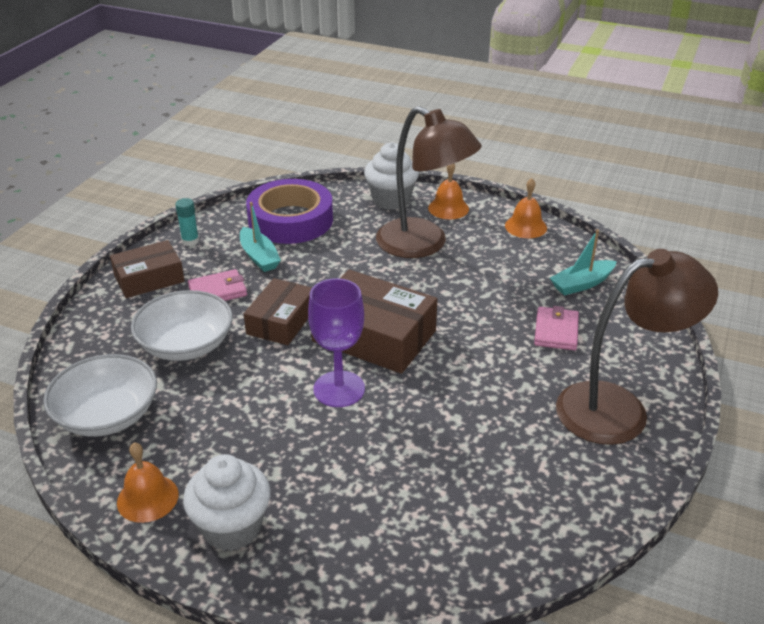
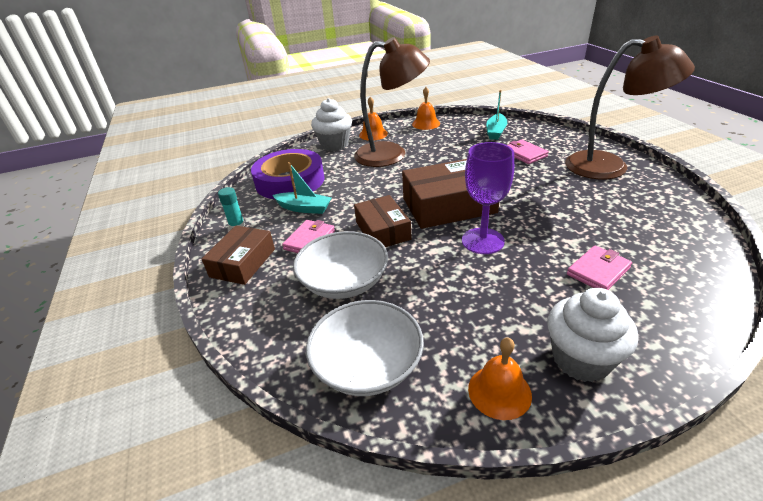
camera: 40 degrees left, 0 degrees up
brown lamp [556,249,718,445] -> brown lamp turned 75 degrees clockwise [565,35,695,179]
none -> pink wallet [567,246,632,290]

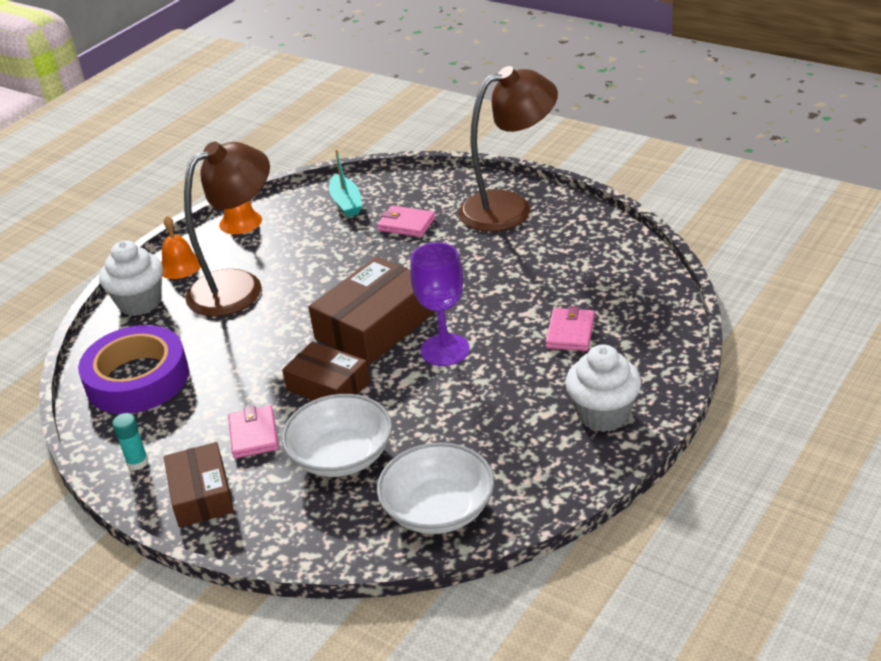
camera: 35 degrees left, 0 degrees up
turquoise boat [272,162,332,214] -> none
orange bell [468,337,532,420] -> none

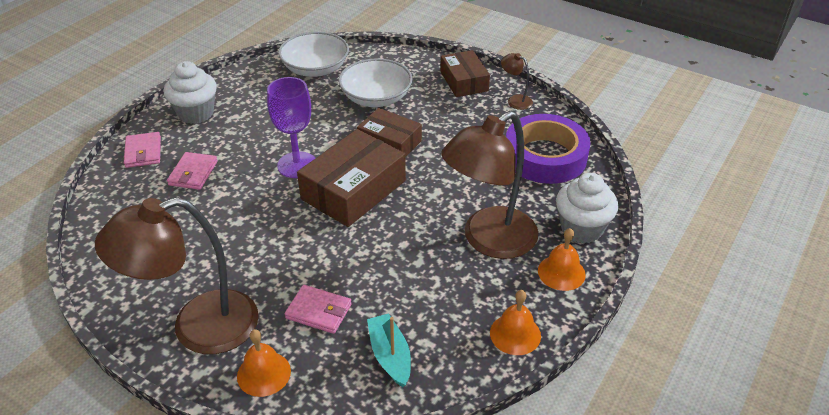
camera: 175 degrees right, 5 degrees up
turquoise glue stick [112,413,149,470] -> brown lamp [501,53,533,110]
pink wallet [228,405,279,459] -> pink wallet moved to [124,132,161,168]
none -> orange bell [237,329,291,397]

